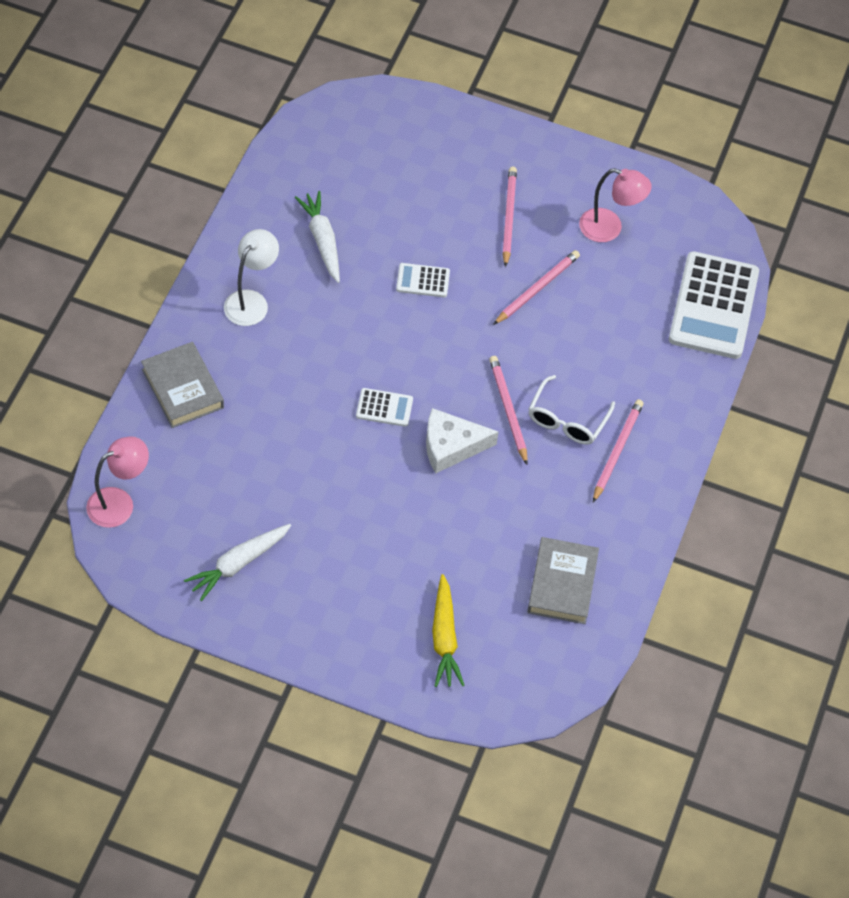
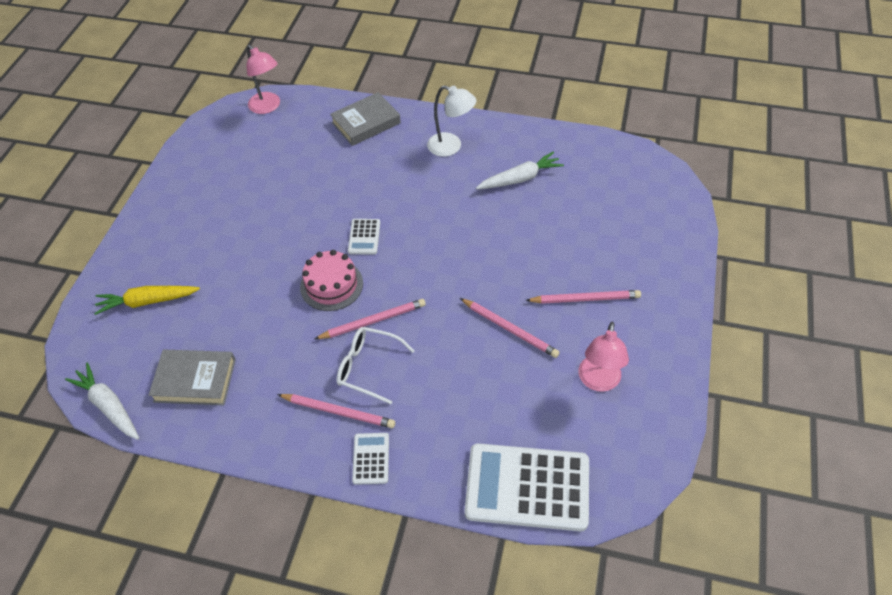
camera: 90 degrees right, 5 degrees down
white carrot [184,524,291,601] -> white carrot moved to [65,363,139,440]
white calculator [396,263,450,297] -> white calculator moved to [352,433,389,485]
white cheese [426,408,499,473] -> pink cake [300,250,363,311]

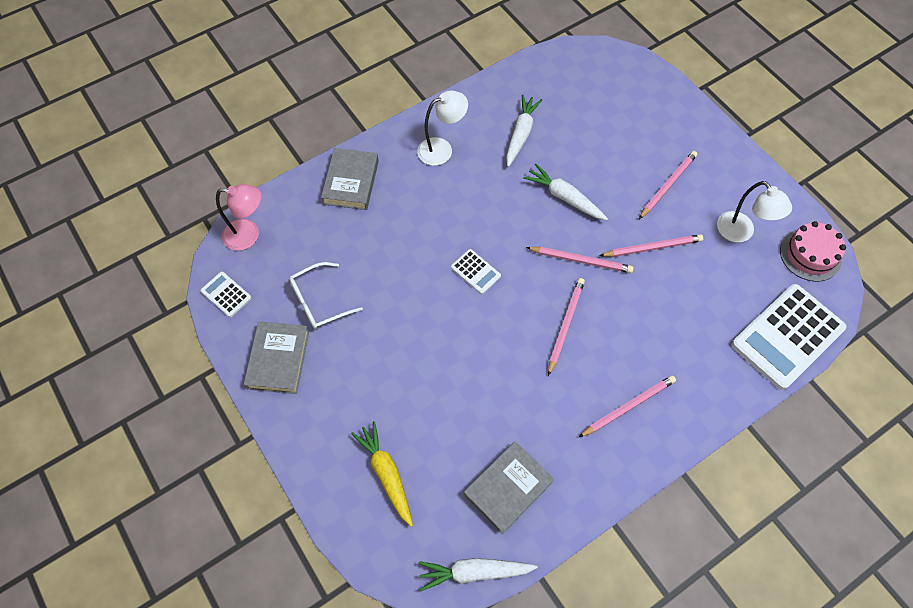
camera: 50 degrees left, 10 degrees up
yellow carrot [94,286,200,315] -> yellow carrot turned 120 degrees clockwise [351,421,413,527]
pink cake [300,250,363,311] -> pink cake moved to [780,221,846,282]
white glasses [336,327,415,404] -> white glasses moved to [289,262,363,329]
white calculator [352,433,389,485] -> white calculator moved to [201,272,252,317]
pink lamp [578,322,629,392] -> white lamp [717,181,792,242]
none -> grey book [244,322,309,394]
none -> white carrot [523,164,608,220]
none -> pink pencil [526,247,634,273]

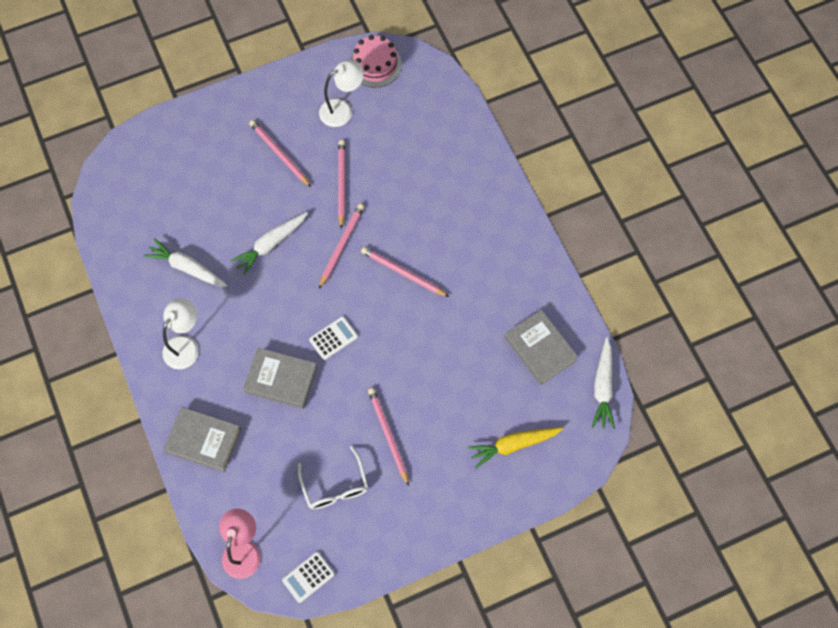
camera: 80 degrees left, 5 degrees up
grey book [244,322,309,394] -> grey book moved to [243,348,317,409]
white lamp [417,90,468,166] -> white lamp turned 45 degrees clockwise [163,298,199,369]
pink pencil [579,375,676,437] -> pink pencil moved to [368,388,409,486]
white calculator [731,284,846,390] -> none

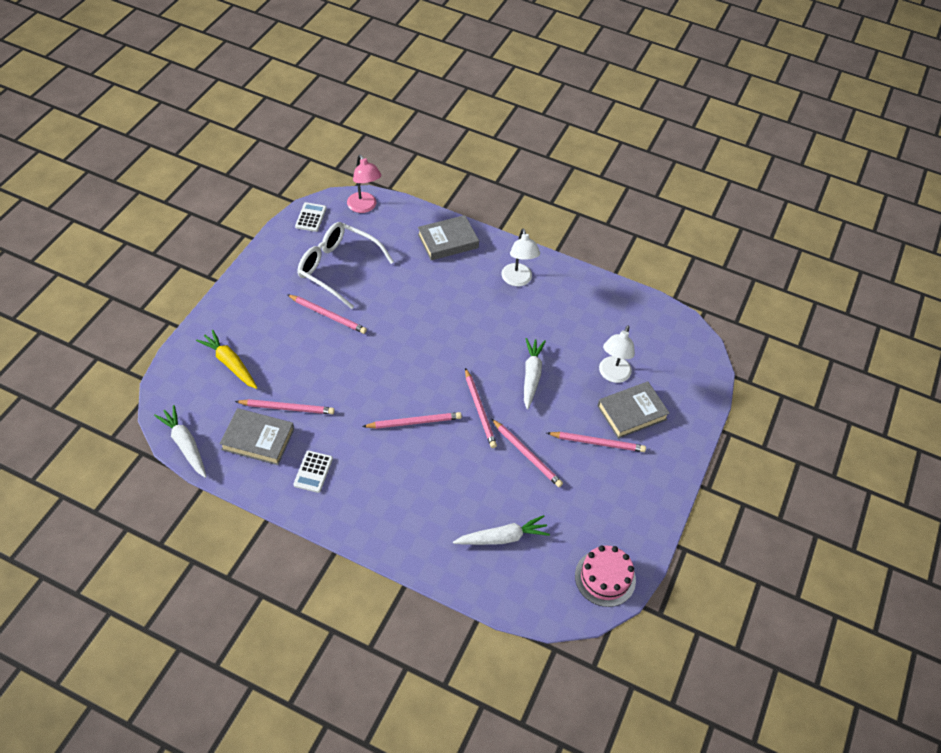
camera: 135 degrees right, 15 degrees down
white carrot [143,238,228,287] -> white carrot moved to [453,515,550,545]
grey book [243,348,317,409] -> grey book moved to [597,382,670,439]
white glasses [298,446,368,509] -> white glasses [298,222,394,309], size x1.54
white calculator [309,316,358,360] -> white calculator moved to [294,451,333,493]
white lamp [319,61,364,127] -> white lamp moved to [599,326,635,383]
yellow carrot [468,427,563,468] -> yellow carrot turned 75 degrees counterclockwise [196,330,257,389]
none -> pink pencil [235,399,335,414]

